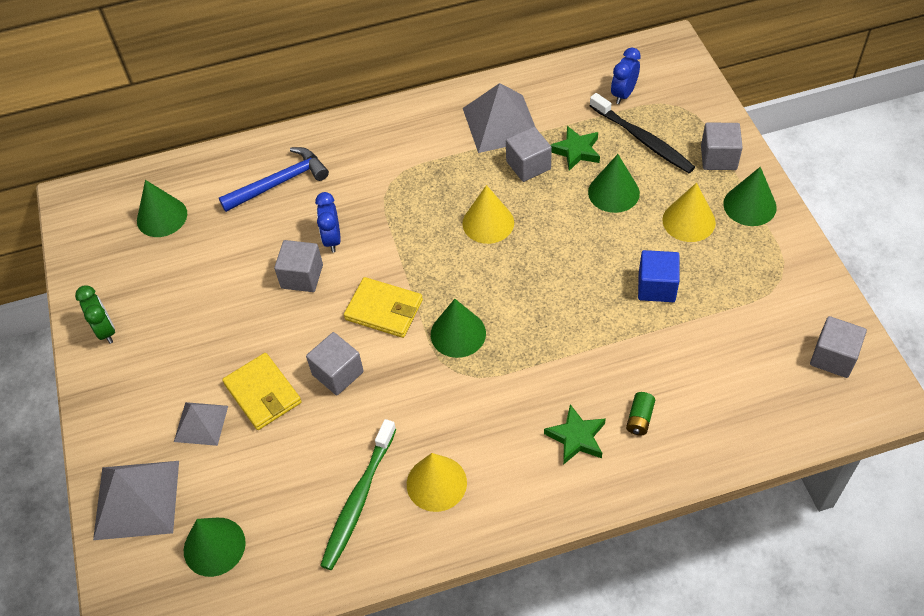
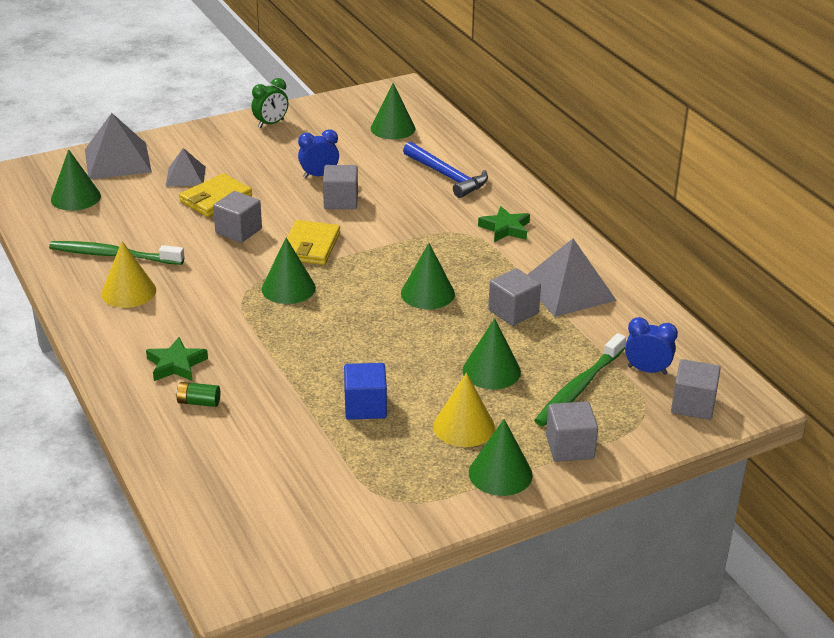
camera: 75 degrees right, 20 degrees down
blue clock [315,192,341,253] -> blue clock moved to [298,130,339,178]
yellow cone [462,185,514,244] -> green cone [401,243,455,309]
green star [551,126,600,171] -> green star moved to [478,206,530,242]
black toothbrush [590,93,695,173] -> green toothbrush [534,333,626,426]
grey cube [810,316,867,378] -> grey cube moved to [671,359,721,420]

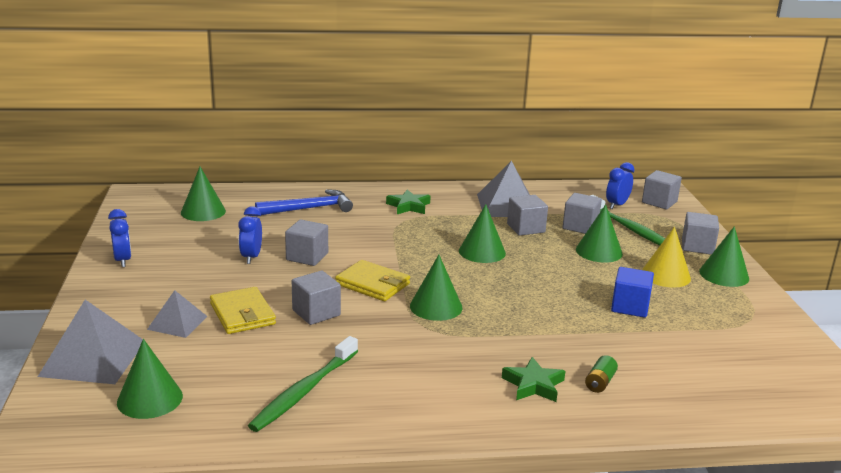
camera: 70 degrees left, 10 degrees down
yellow cone [101,241,156,308] -> none
green clock [252,78,288,128] -> blue clock [108,209,131,267]
none -> grey cube [563,193,602,234]

